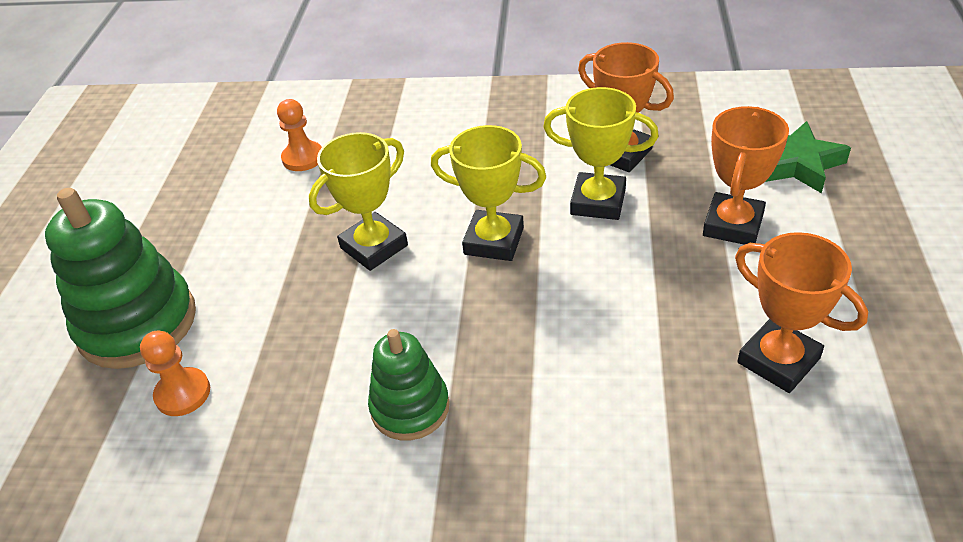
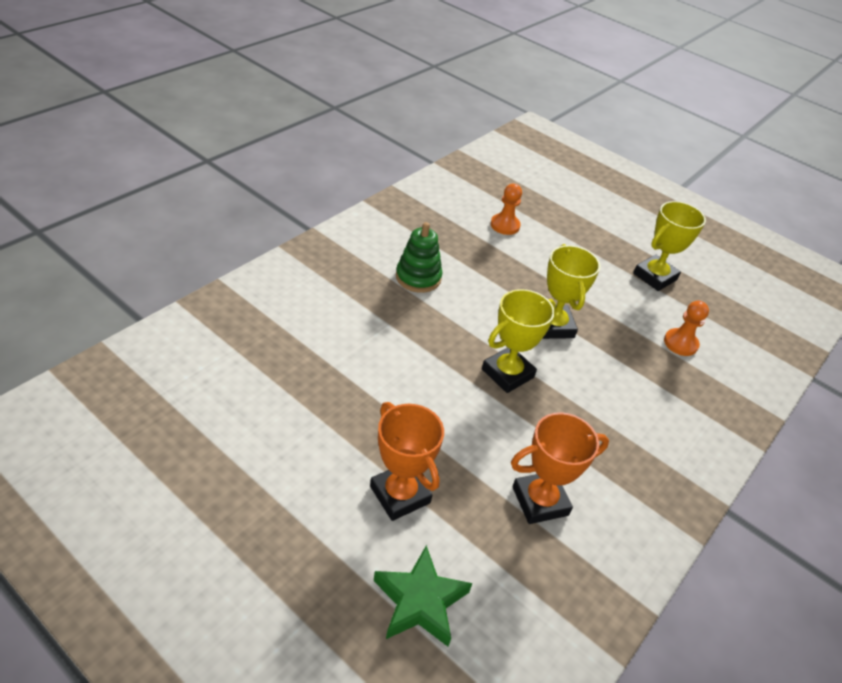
camera: 115 degrees right, 0 degrees up
green stacking toy [45,188,196,369] -> none
yellow trophy [543,87,659,220] -> yellow trophy moved to [633,201,706,291]
orange trophy [735,232,868,393] -> none

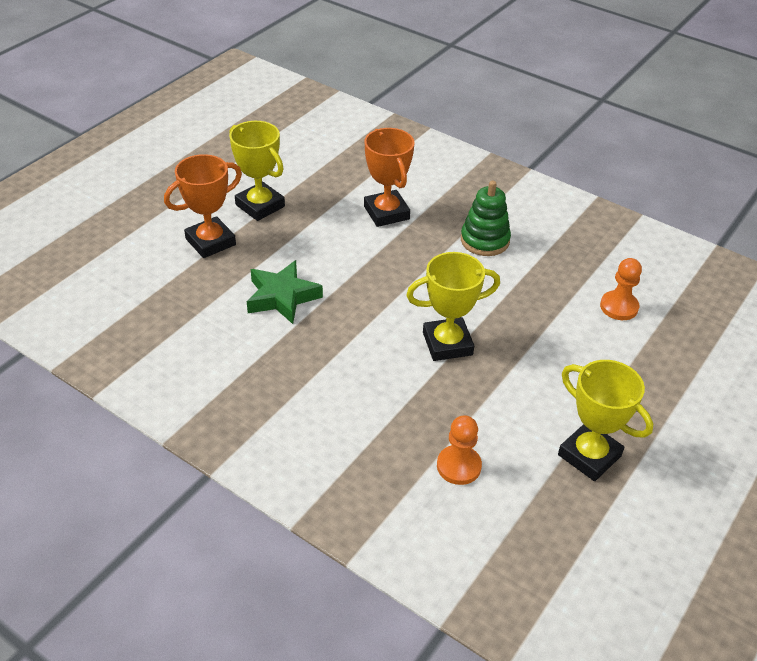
camera: 90 degrees right, 0 degrees up
green star [374,545,472,647] -> green star moved to [247,260,323,324]
yellow trophy [482,289,556,393] -> yellow trophy moved to [229,121,285,221]
orange trophy [511,412,609,524] -> orange trophy moved to [364,128,415,227]

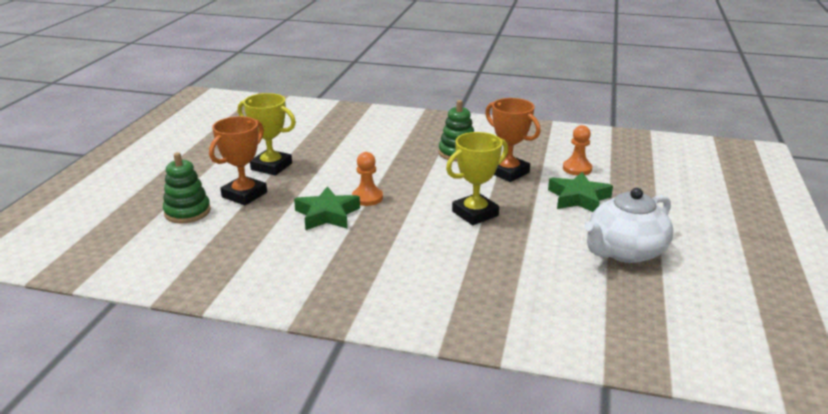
camera: 20 degrees left, 15 degrees down
orange trophy [364,128,415,227] -> orange trophy moved to [485,98,541,182]
orange pawn [437,415,482,485] -> orange pawn moved to [352,152,383,206]
yellow trophy [558,360,653,481] -> white teapot [584,188,673,263]
none -> green stacking toy [163,152,211,223]
none -> green star [548,172,613,212]

